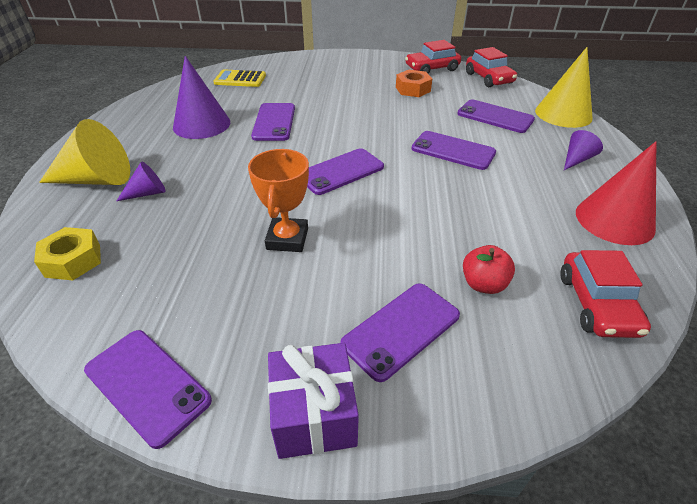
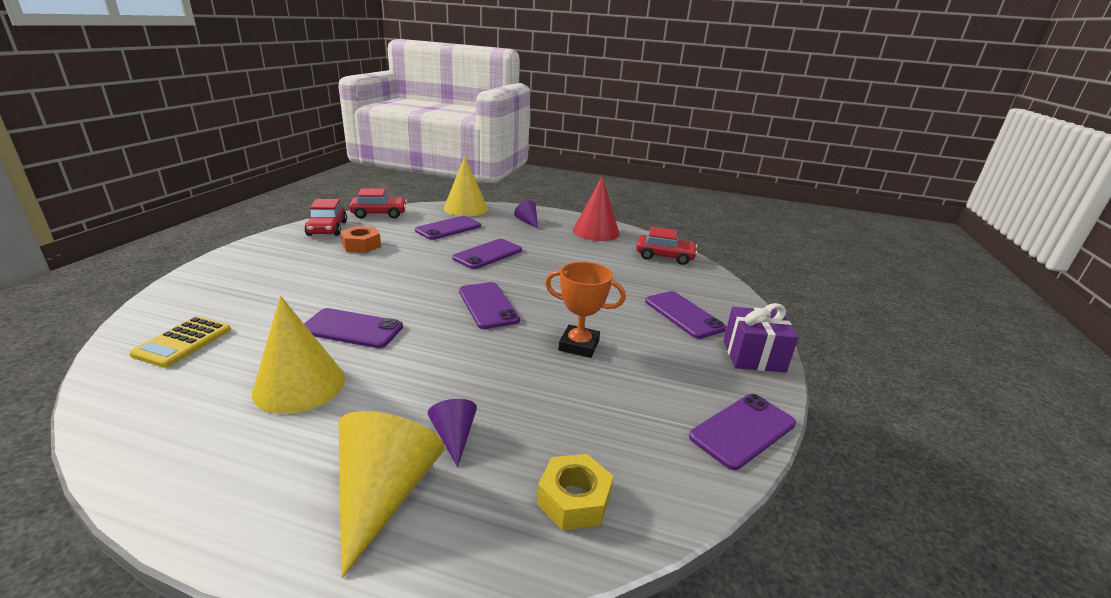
camera: 80 degrees left, 15 degrees down
purple cone [173,56,230,139] -> yellow cone [252,296,345,414]
red apple [463,245,515,294] -> none

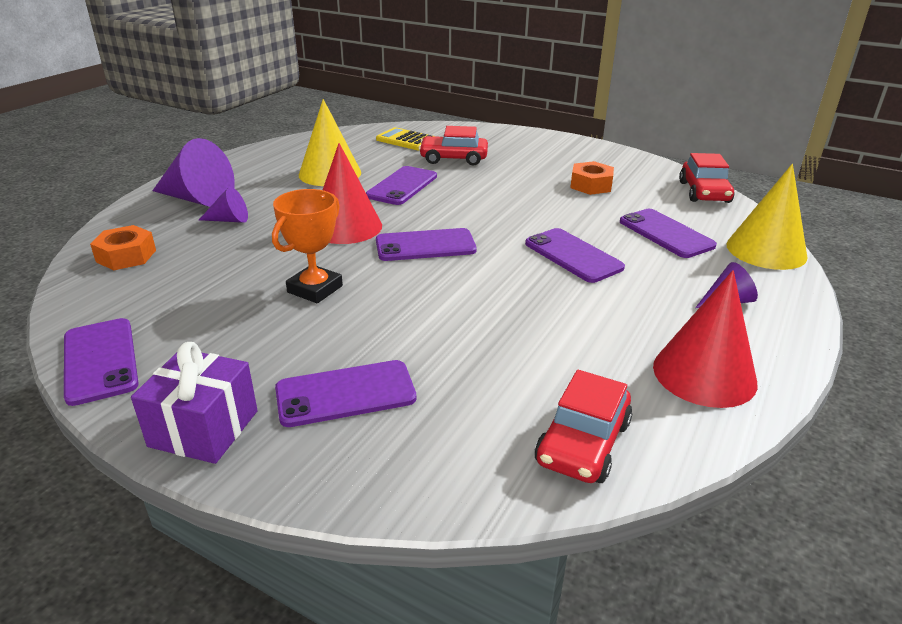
camera: 105 degrees right, 5 degrees up
red car [304,199,347,236] -> red car moved to [419,126,488,166]
yellow cone [339,411,445,578] -> purple cone [152,138,235,207]
yellow nut [537,454,613,530] -> orange nut [90,225,156,270]
none -> red cone [323,143,382,244]

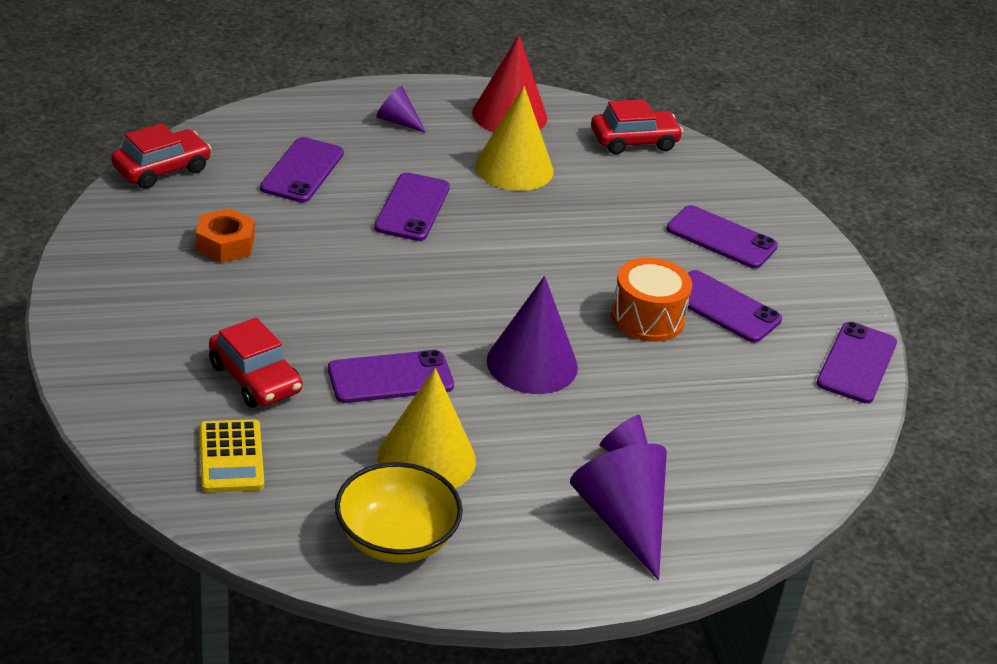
camera: 135 degrees left, 5 degrees up
orange nut [90,225,156,270] -> none
purple gift [131,342,258,464] -> none
orange trophy [272,189,343,303] -> orange drum [611,257,692,342]
red cone [323,143,382,244] -> purple cone [487,276,578,394]
purple phone [376,228,477,261] -> purple phone moved to [688,270,782,343]
yellow cone [726,164,807,270] -> yellow cone moved to [475,86,554,191]
none -> yellow bowl [335,462,463,563]

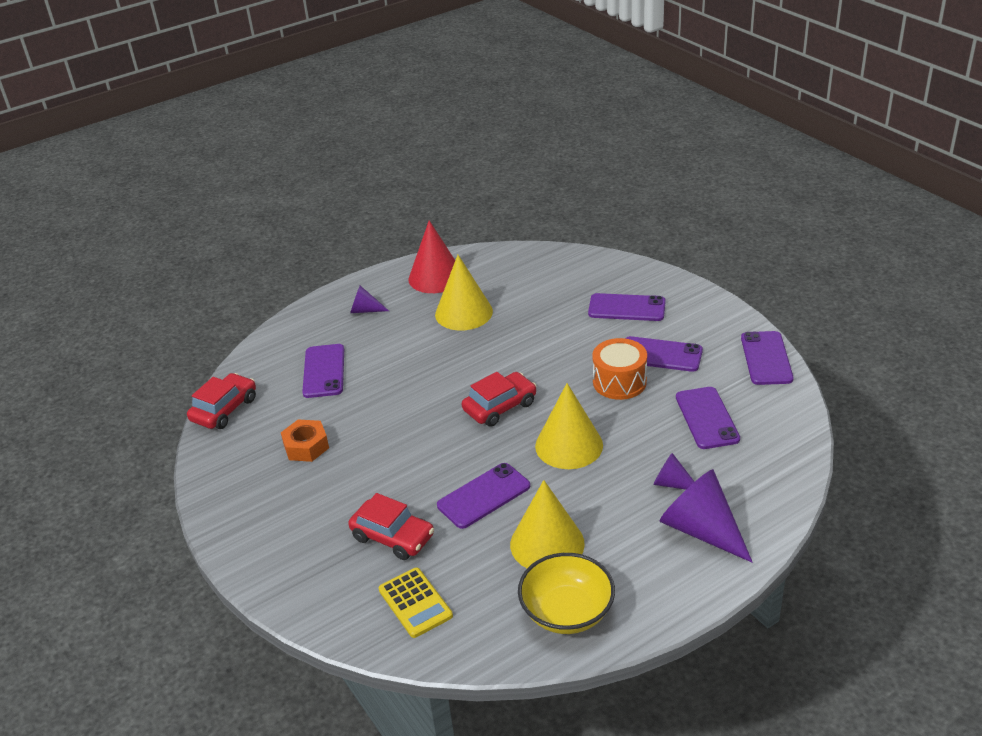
camera: 15 degrees left, 0 degrees up
purple phone [374,172,450,241] -> purple phone moved to [676,387,740,449]
purple cone [487,276,578,394] -> yellow cone [535,383,603,469]
red car [591,99,683,154] -> red car moved to [462,372,537,427]

